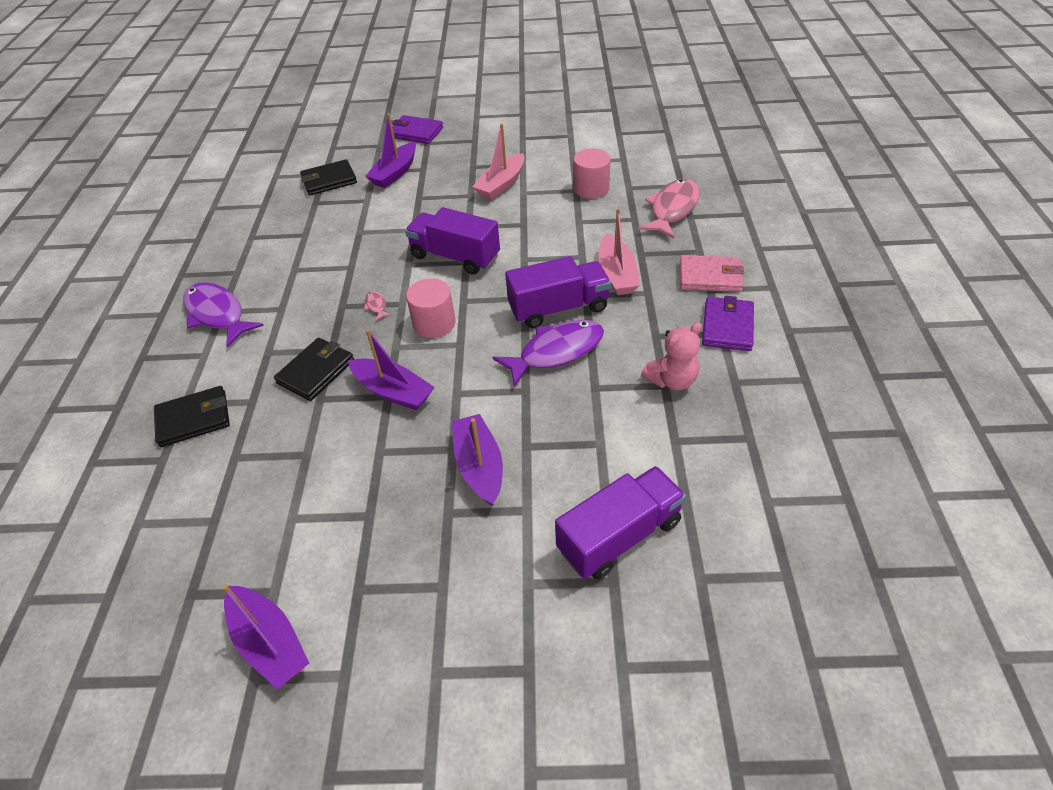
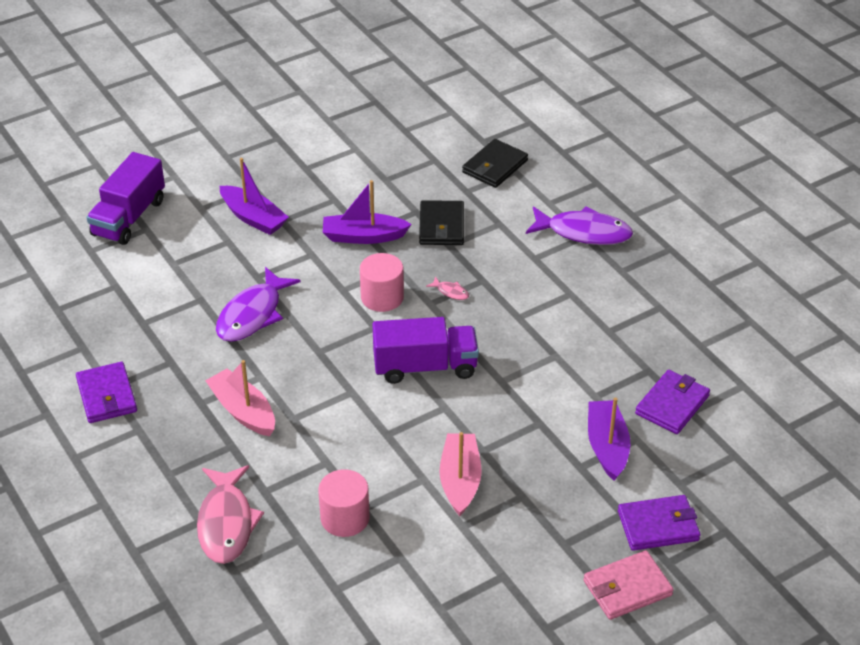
camera: 145 degrees right, 5 degrees down
purple boat [222,584,309,690] -> none
black wallet [300,159,357,195] -> purple wallet [635,370,710,434]
purple truck [505,256,611,328] -> none
pink teddy bear [641,322,702,390] -> none
pink wallet [680,255,744,292] -> pink wallet moved to [583,550,674,620]

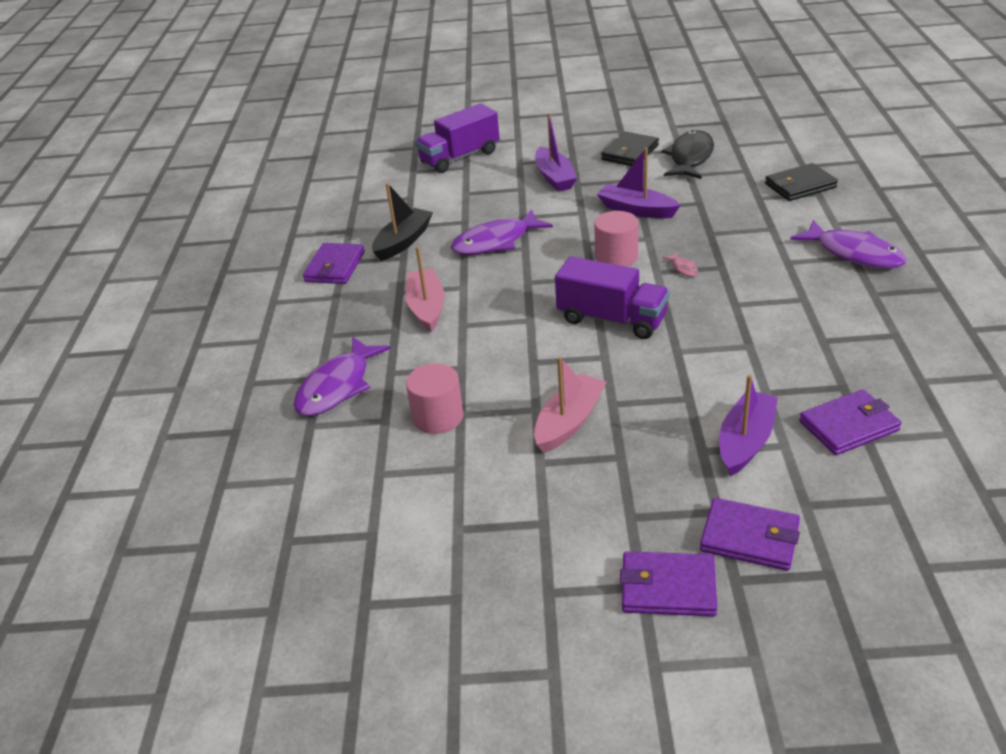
camera: 35 degrees right, 5 degrees down
pink fish [197,465,264,564] -> purple fish [293,336,391,416]
black wallet [419,200,464,245] -> black wallet moved to [601,132,659,166]
pink wallet [583,550,674,620] -> purple wallet [620,551,717,617]
none -> black boat [372,183,433,261]
none -> black fish [661,130,714,179]

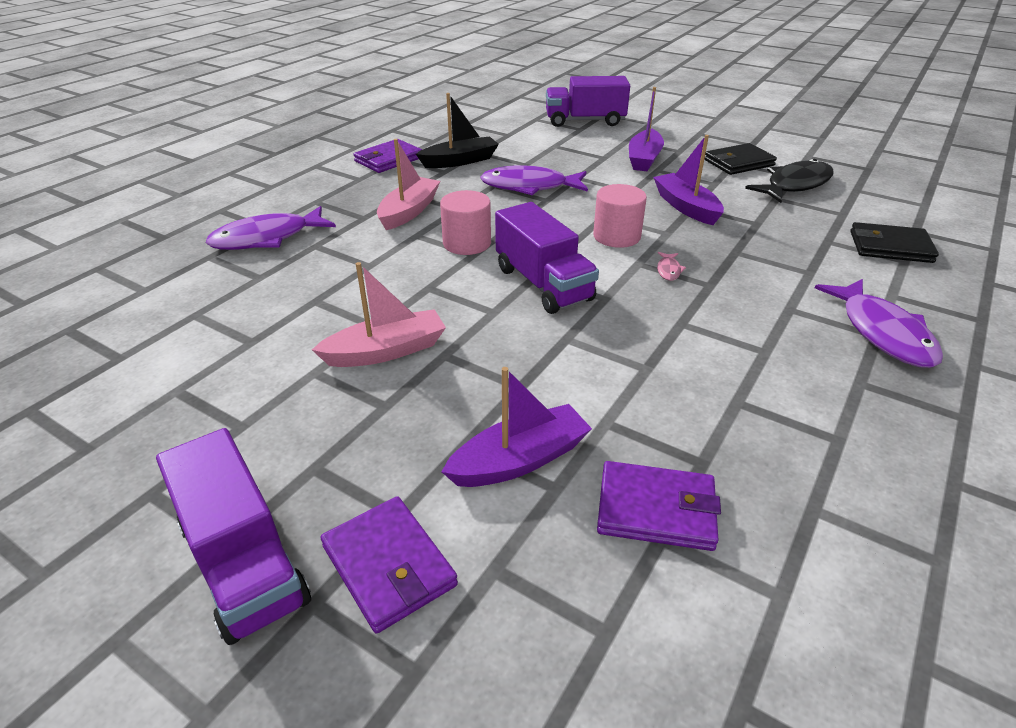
camera: 30 degrees right, 0 degrees up
pink cylinder [406,363,464,434] -> pink cylinder moved to [440,190,491,255]
purple wallet [620,551,717,617] -> purple truck [156,428,311,645]

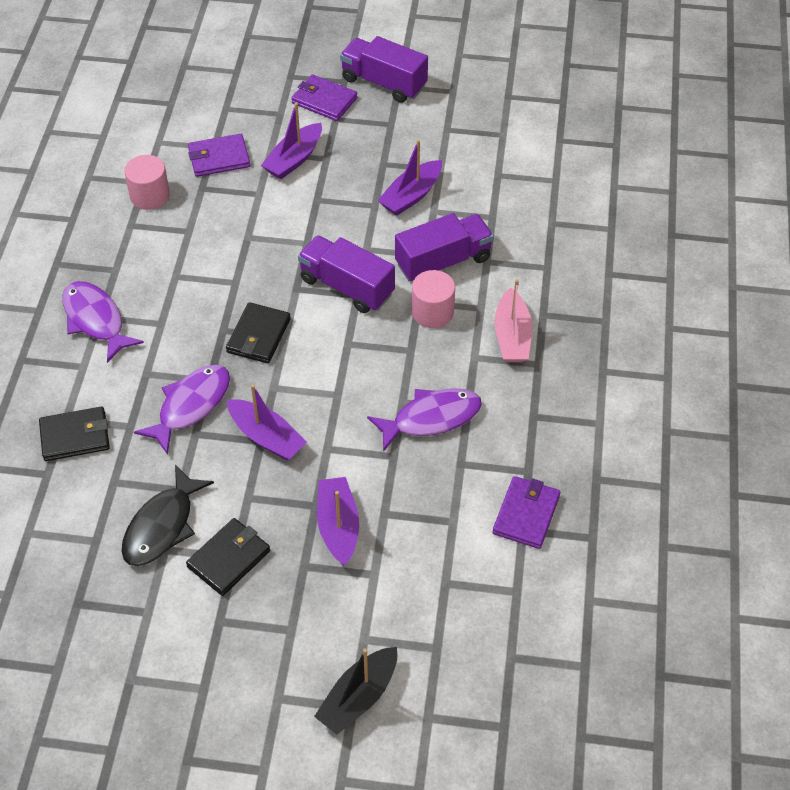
camera: 155 degrees right, 15 degrees up
purple fish [206,206,336,250] -> purple fish moved to [134,365,230,455]
pink boat [312,262,446,367] -> purple boat [377,140,442,216]
purple wallet [353,139,422,173] -> purple wallet moved to [493,476,560,549]
black boat [416,93,499,168] -> black boat moved to [314,647,397,735]
purple truck [546,76,630,127] -> purple truck moved to [395,213,494,281]
pink cylinder [593,184,647,248] -> pink cylinder moved to [124,155,170,210]
pink fish [657,252,686,281] -> black wallet [226,302,291,363]

